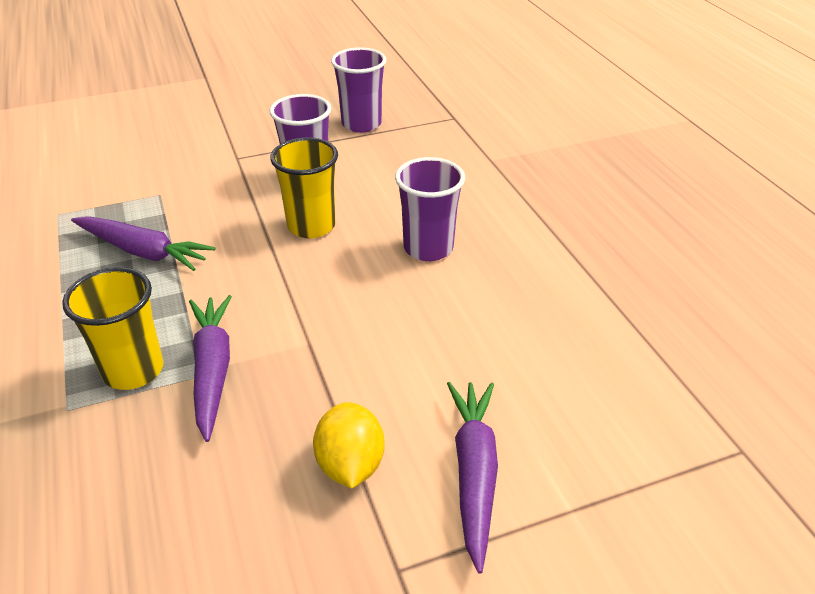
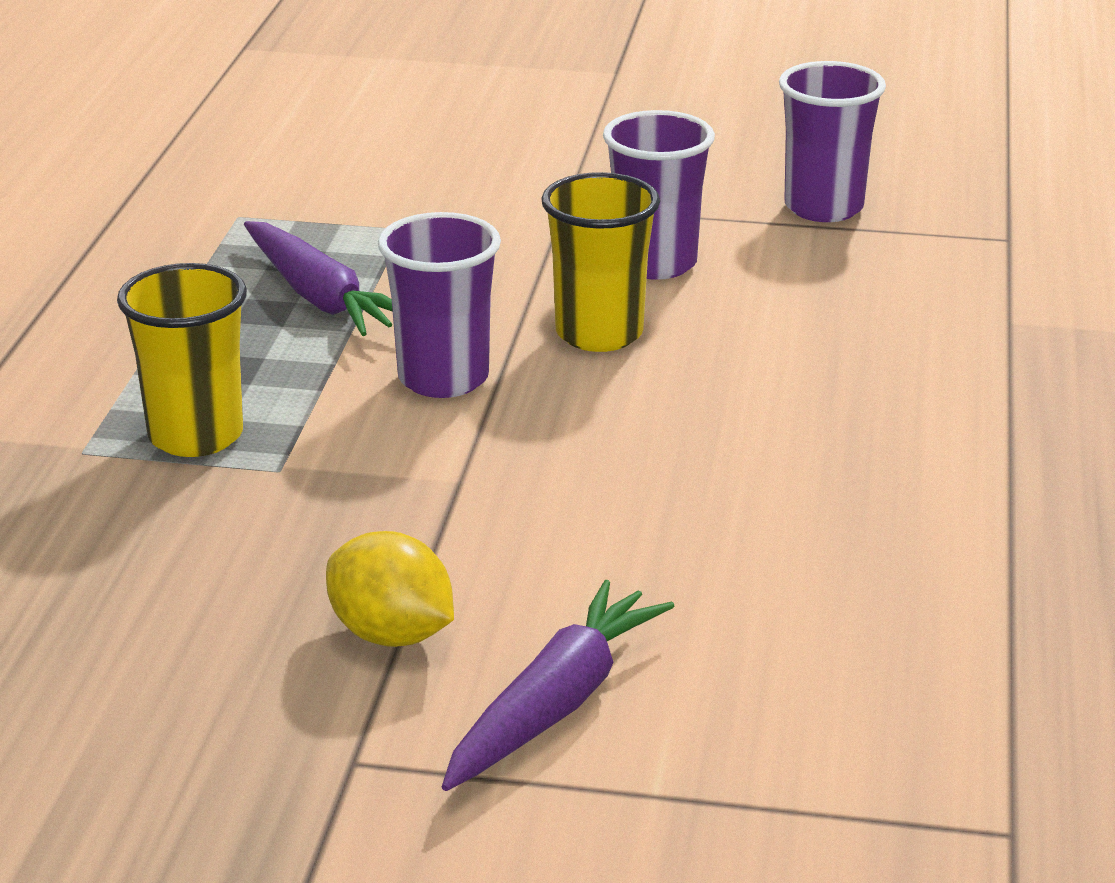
camera: 30 degrees right, 10 degrees down
purple carrot [189,295,232,442] -> none
yellow lemon [313,402,385,488] -> yellow lemon turned 75 degrees counterclockwise [326,531,454,647]
purple cup [395,157,465,261] -> purple cup moved to [378,212,501,398]

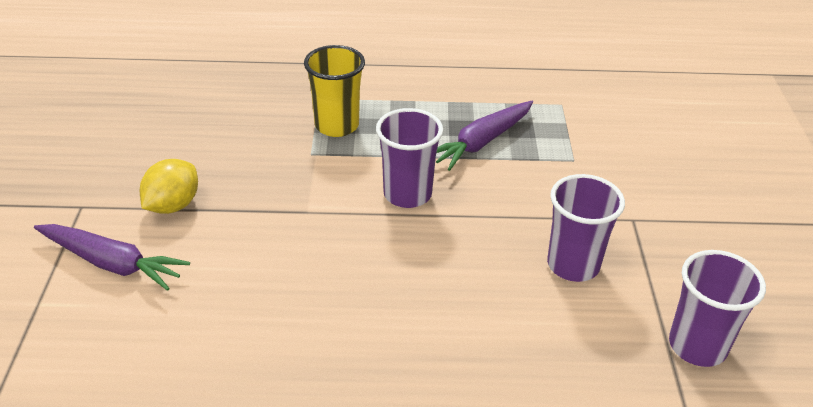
camera: 80 degrees right, 10 degrees up
yellow cup [541,172,660,352] -> none

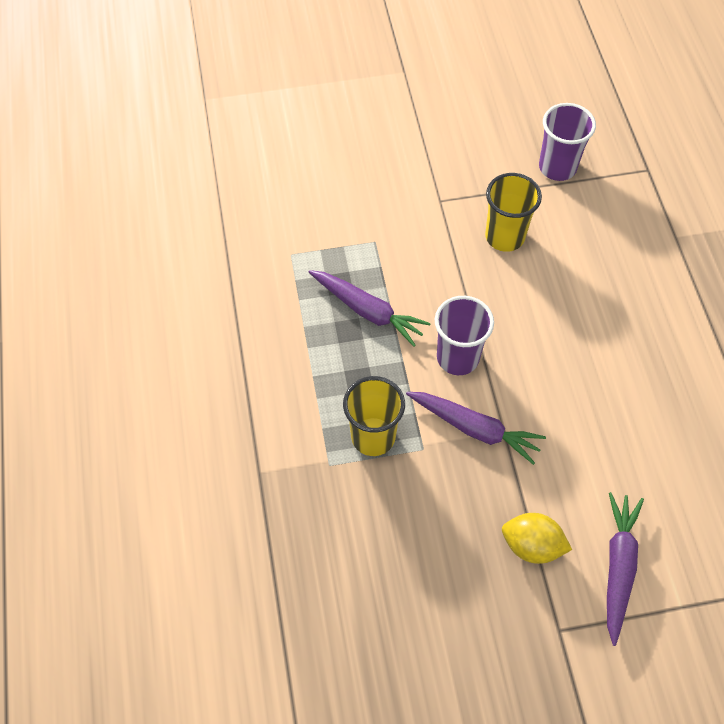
camera: 100 degrees left, 20 degrees up
purple cup [547,174,625,282] -> yellow cup [485,173,542,252]
none -> purple carrot [406,392,546,465]

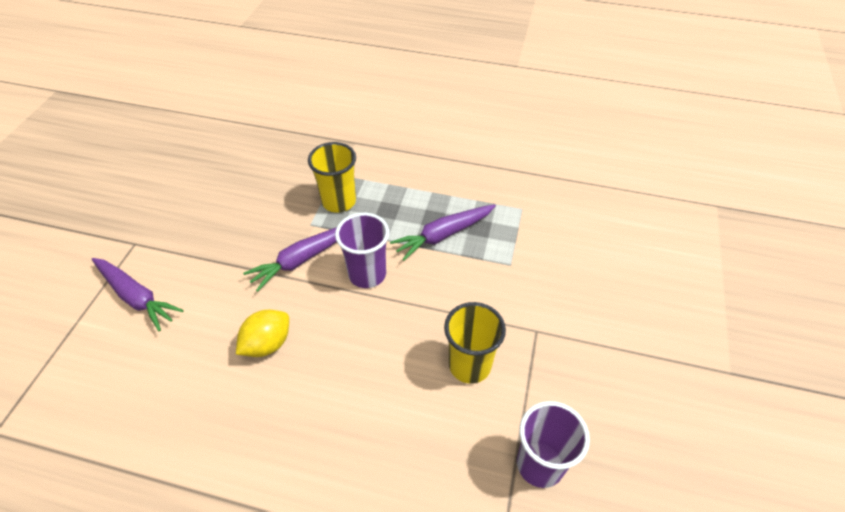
camera: 115 degrees right, 10 degrees down
yellow lemon [502,513,572,564] -> yellow lemon moved to [236,310,289,357]

